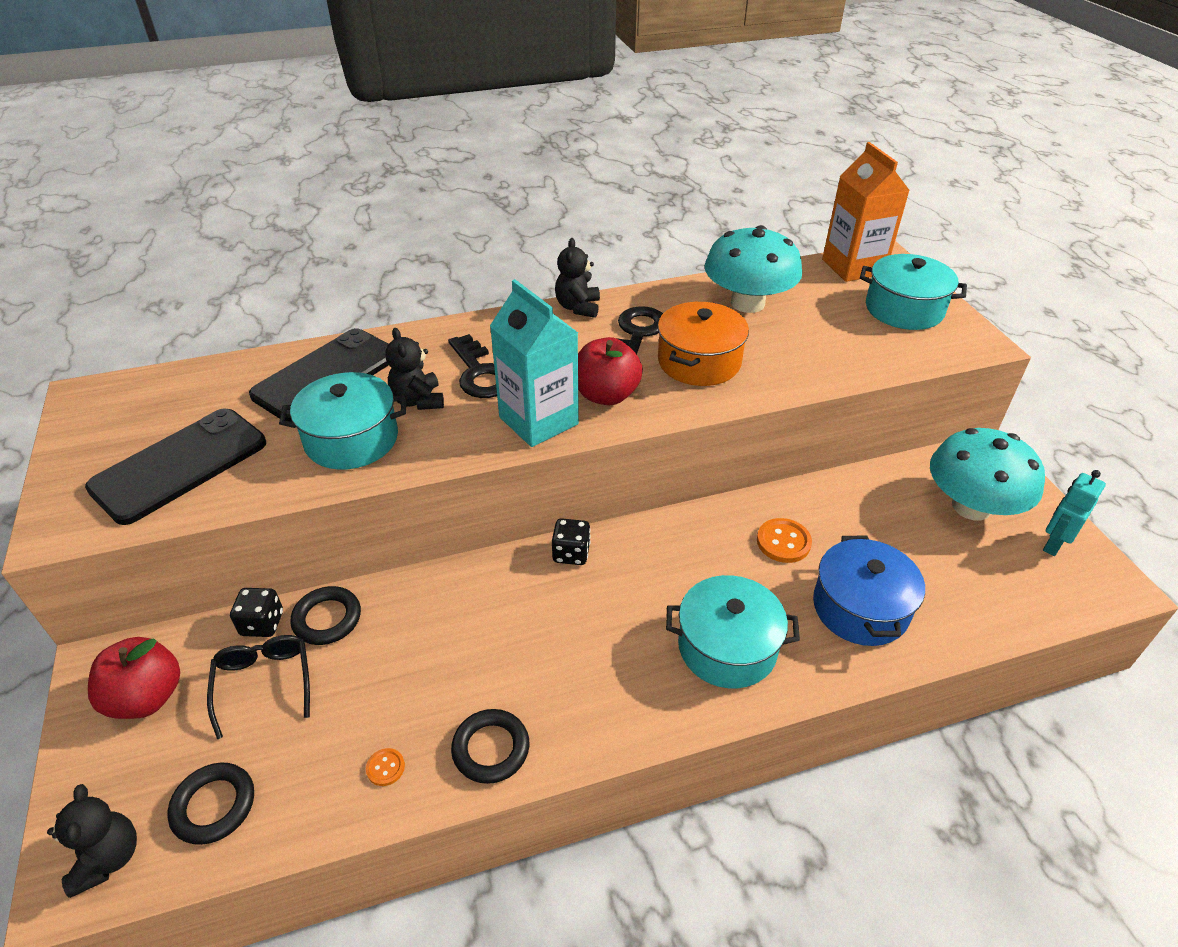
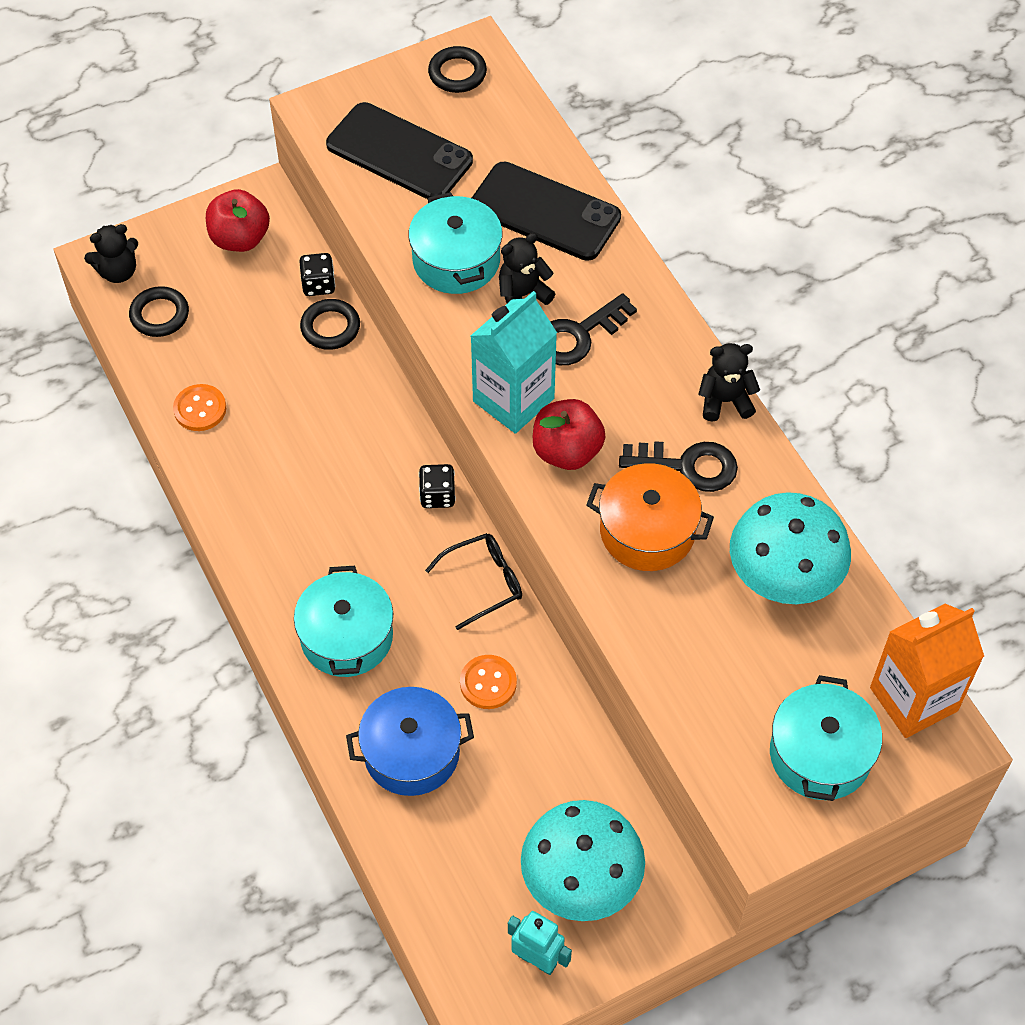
camera: 80 degrees right, 15 degrees up
black glasses [207,635,310,739] -> black glasses moved to [425,533,522,630]
orange button [366,748,405,786] -> orange button [173,384,226,431], size x1.78
black ring [451,709,529,784] -> black ring moved to [428,46,487,93]

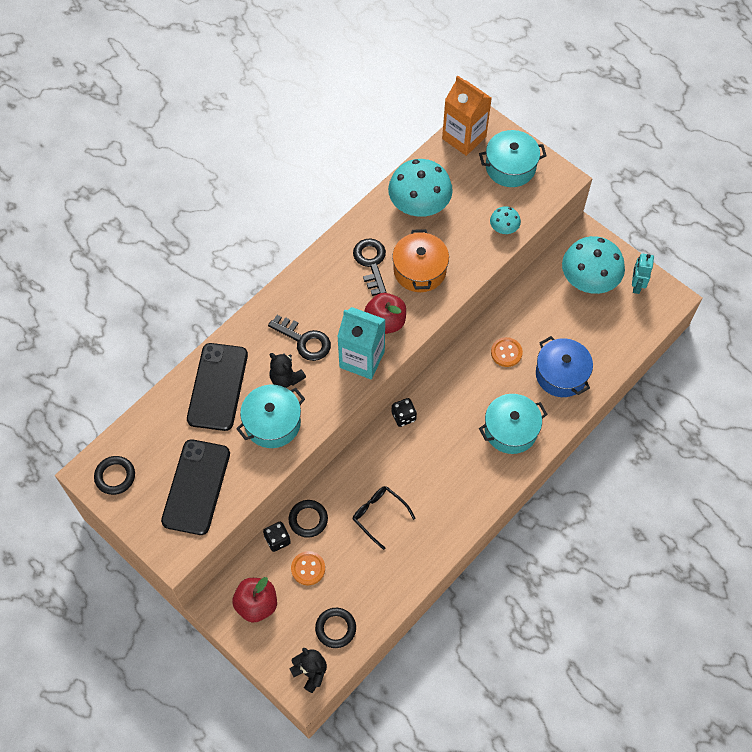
camera: 110 degrees left, 5 degrees up
orange button [173,384,226,431] -> orange button moved to [291,551,325,585]
black glasses [425,533,522,630] -> black glasses moved to [353,486,416,550]
black teddy bear [698,343,760,422] -> none
none -> turquoise mushroom [490,206,521,234]

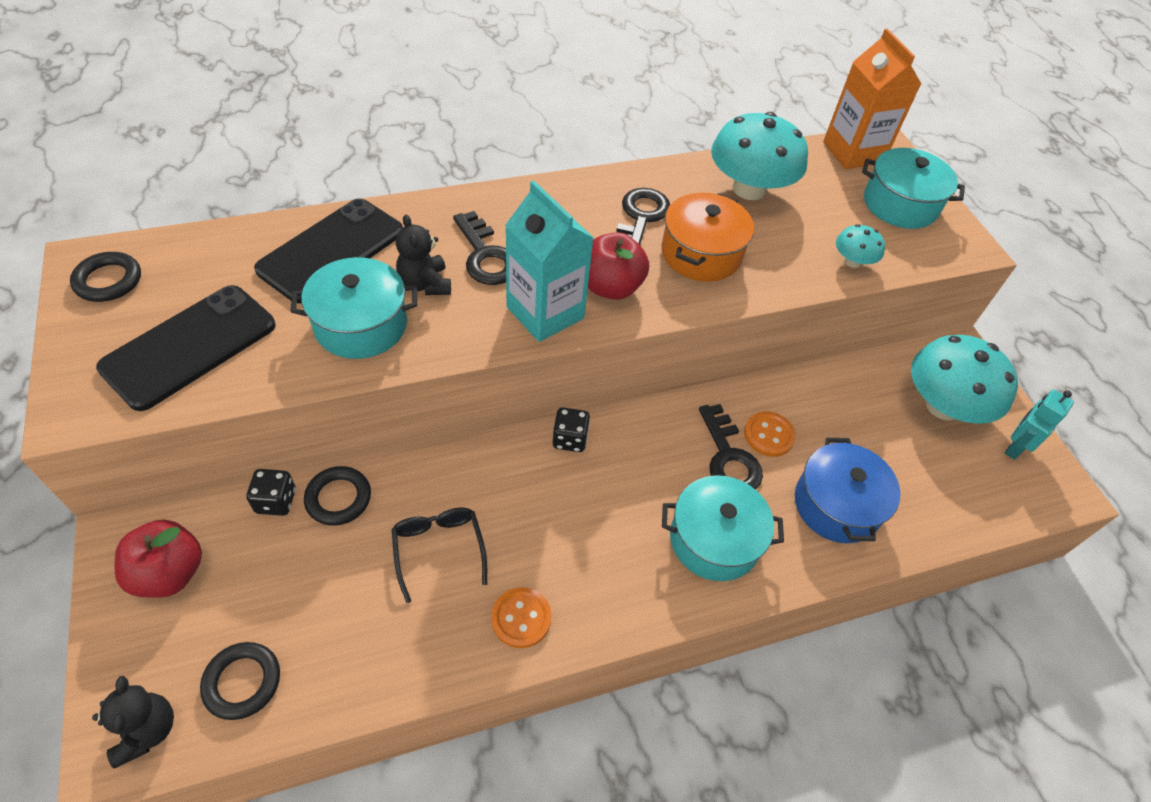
camera: 25 degrees right, 10 degrees down
orange button [291,551,325,585] -> orange button moved to [491,587,552,648]
none -> black key [699,404,763,490]

